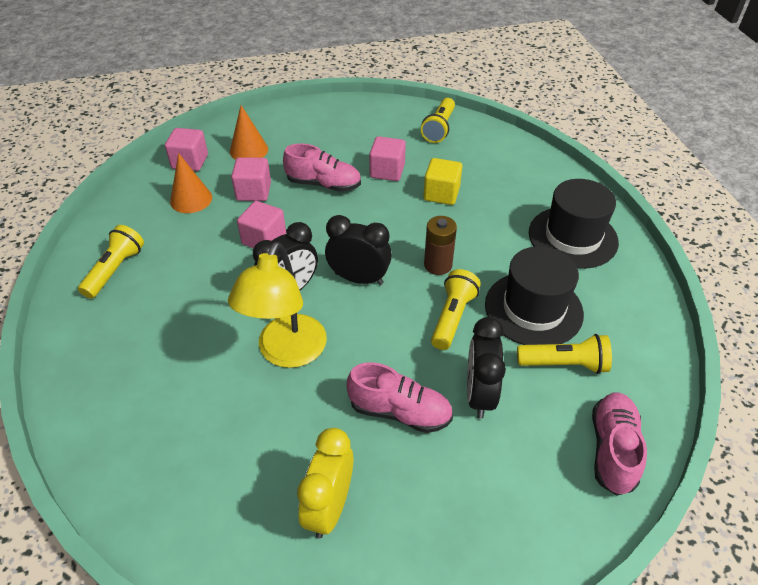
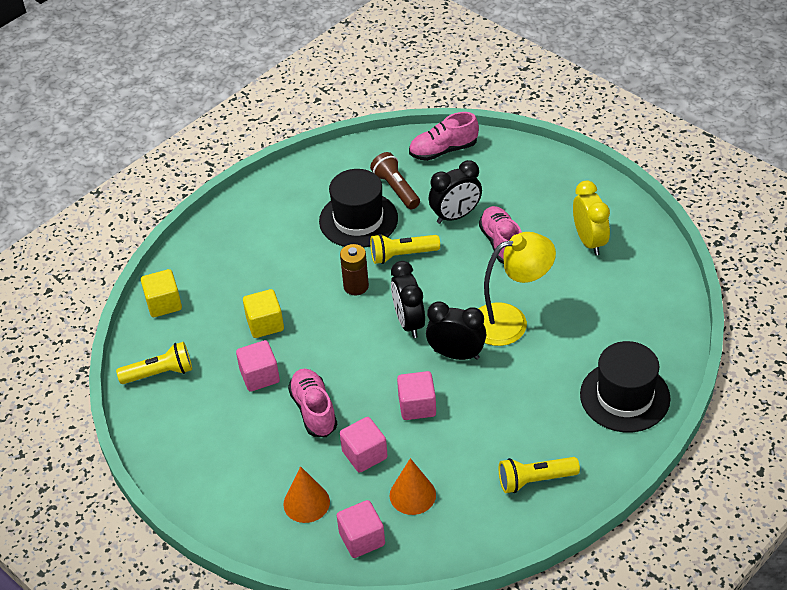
camera: 120 degrees left, 0 degrees up
yellow clock [297,428,353,538] -> yellow clock turned 90 degrees counterclockwise [573,181,610,255]
yellow flashlight [517,334,612,374] -> brown flashlight [370,152,420,209]
black hat [529,179,619,269] -> black hat moved to [580,341,670,432]
none -> yellow cube [141,269,182,317]

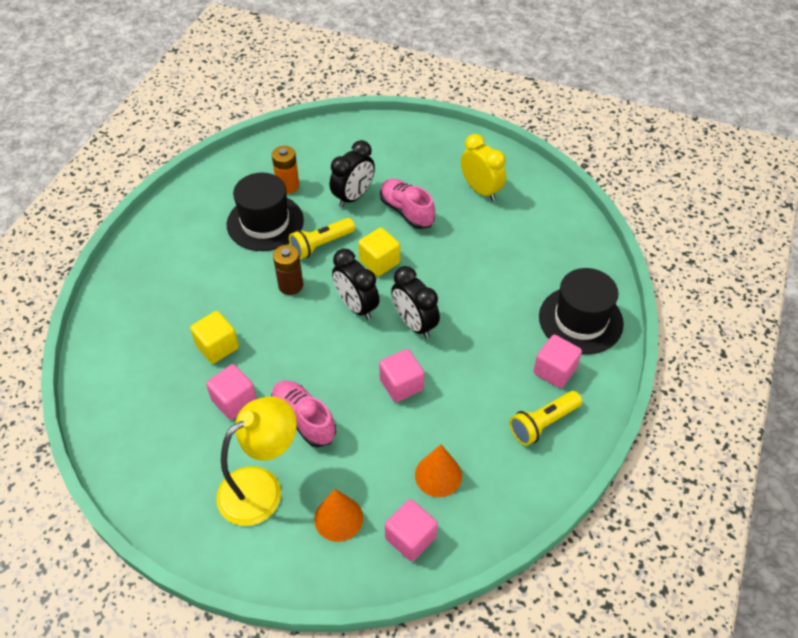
camera: 25 degrees left, 5 degrees up
yellow flashlight [116,342,192,384] -> none
yellow cube [141,269,182,317] -> yellow cube moved to [358,227,400,276]
pink cube [340,417,388,473] -> pink cube moved to [534,334,582,388]
brown flashlight [370,152,420,209] -> orange battery [272,146,299,194]
pink shoe [409,112,479,161] -> none
black clock [426,301,486,360] -> black clock turned 120 degrees counterclockwise [391,266,440,339]
yellow lamp [479,232,556,346] -> yellow lamp moved to [216,396,297,526]

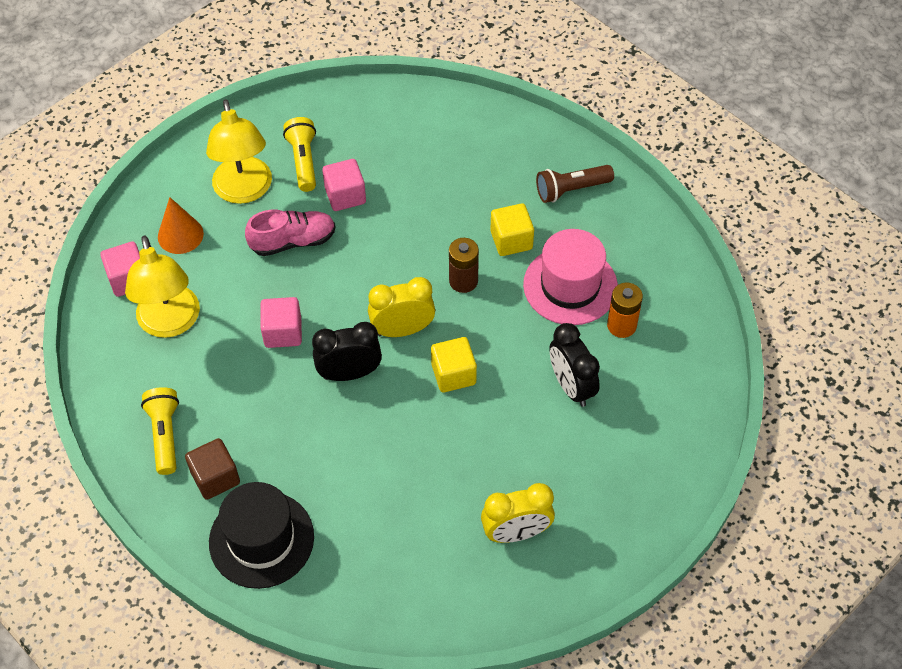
camera: 115 degrees right, 5 degrees up
yellow cube [190,311,239,364] -> yellow cube moved to [490,203,534,256]
black hat [227,173,304,251] -> pink hat [523,229,618,325]
yellow flashlight [289,218,355,259] -> yellow flashlight moved to [283,117,316,192]
black clock [332,249,379,320] -> yellow clock [368,277,435,337]
pink shoe [380,179,435,229] -> none
orange cone [415,444,462,497] -> yellow lamp [125,235,200,338]
pink cube [534,334,582,388] -> brown cube [185,438,240,500]
none -> brown flashlight [536,165,614,203]

